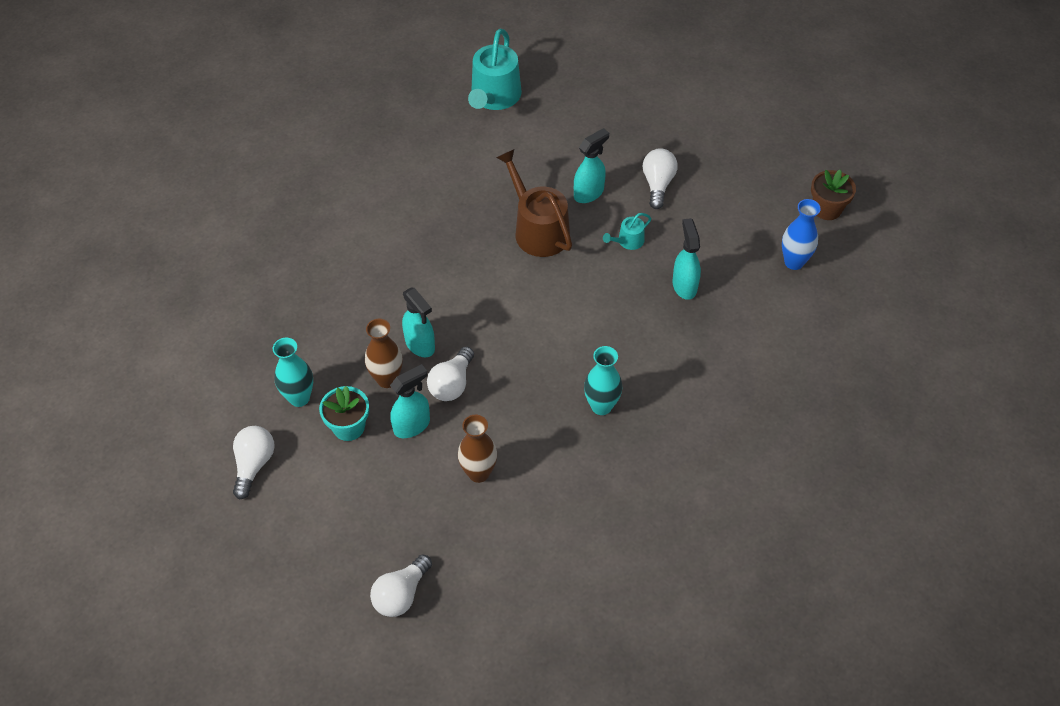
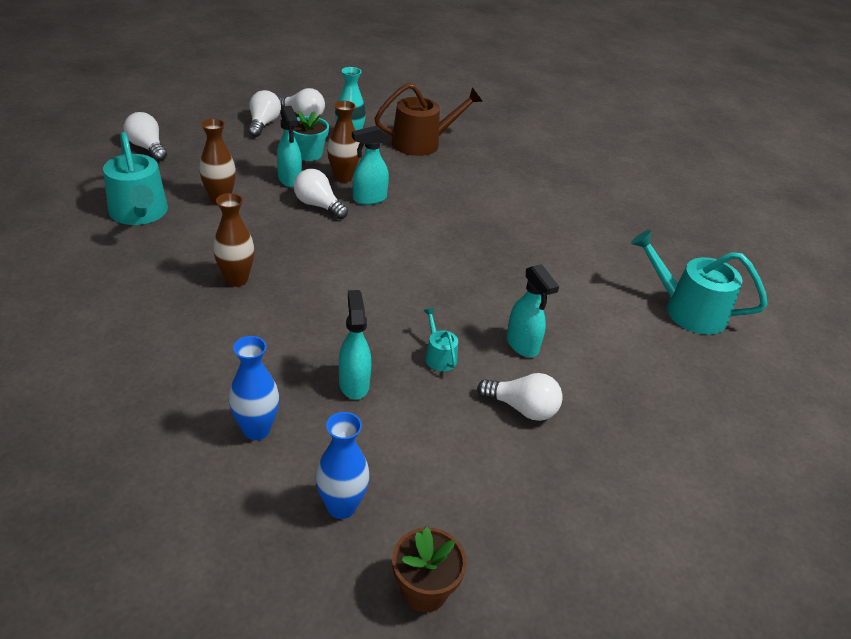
camera: 100 degrees right, 15 degrees down
brown watering can [496,149,572,257] -> brown watering can moved to [375,83,483,156]
turquoise vase [584,346,622,415] -> brown vase [213,193,255,287]
turquoise spray bottle [673,218,701,300] -> turquoise spray bottle turned 105 degrees counterclockwise [339,290,371,400]
none -> turquoise watering can [103,132,168,225]
none -> blue vase [229,336,279,440]
none -> white light bulb [248,90,281,137]

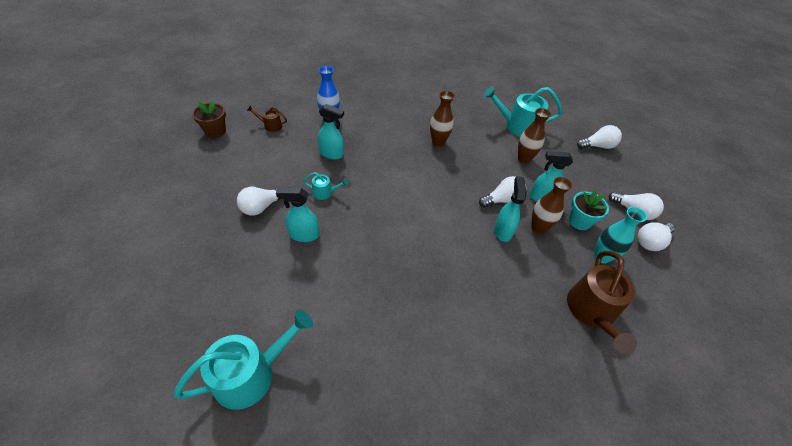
camera: 120 degrees right, 10 degrees up
blue vase [316,412,370,519] -> brown watering can [247,106,287,132]

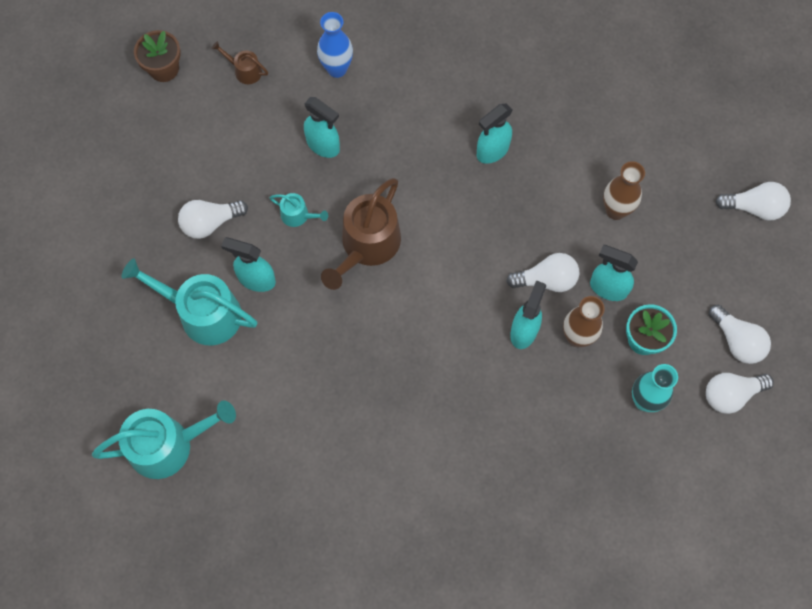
camera: 20 degrees right, 20 degrees up
brown vase [430,91,455,147] -> turquoise spray bottle [477,104,513,164]
turquoise watering can [483,86,563,137] -> turquoise watering can moved to [121,258,257,346]
brown watering can [567,251,637,354] -> brown watering can moved to [321,178,401,290]

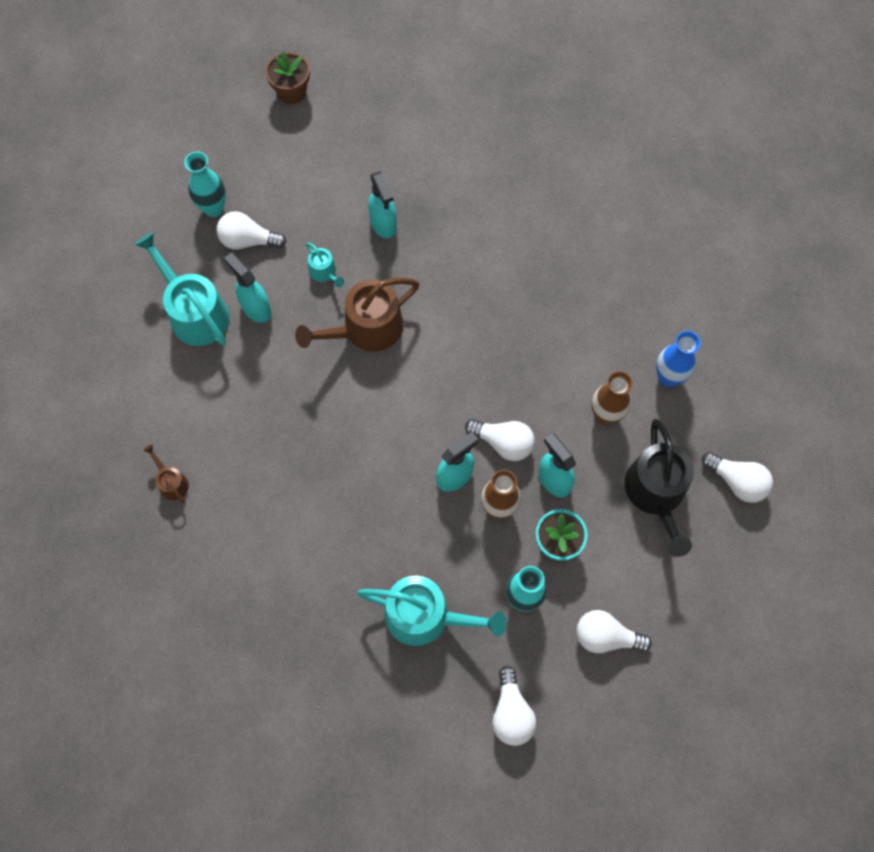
camera: 30 degrees right, 0 degrees up
turquoise watering can [92,401,236,479] -> turquoise watering can moved to [357,576,507,646]
brown watering can [211,41,268,84] -> brown watering can moved to [143,445,189,503]
blue vase [317,12,353,78] -> blue vase moved to [656,331,701,387]
turquoise spray bottle [477,104,513,164] -> none
white light bulb [709,305,771,364] -> white light bulb moved to [492,666,537,746]
none -> turquoise vase [184,151,226,217]
none -> black watering can [625,419,694,557]

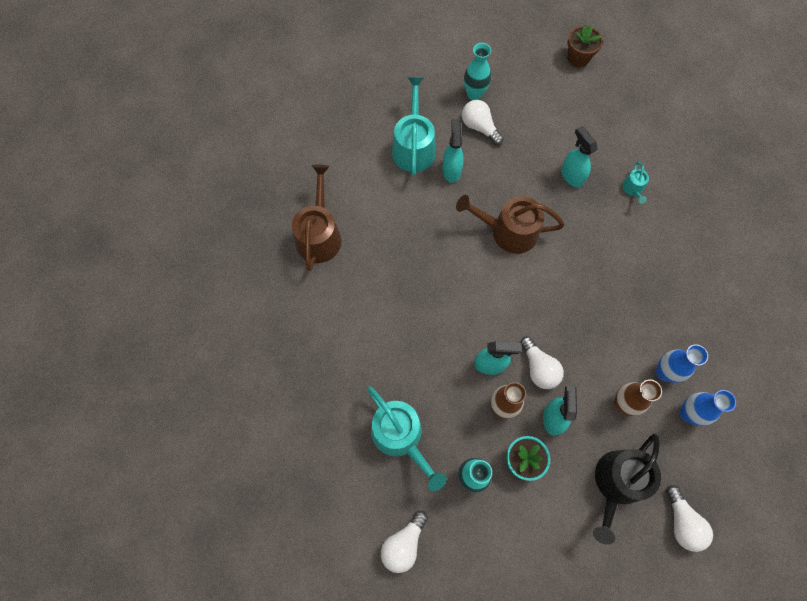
camera: 40 degrees right, 0 degrees up
brown watering can [143,445,189,503] -> brown watering can [292,164,341,271], size x2.10
turquoise watering can [306,242,344,287] -> turquoise watering can moved to [622,162,649,204]
turquoise spray bottle [368,171,397,239] -> turquoise spray bottle turned 135 degrees clockwise [561,126,598,188]
white light bulb [577,610,652,653] -> none
none -> blue vase [656,344,708,383]

